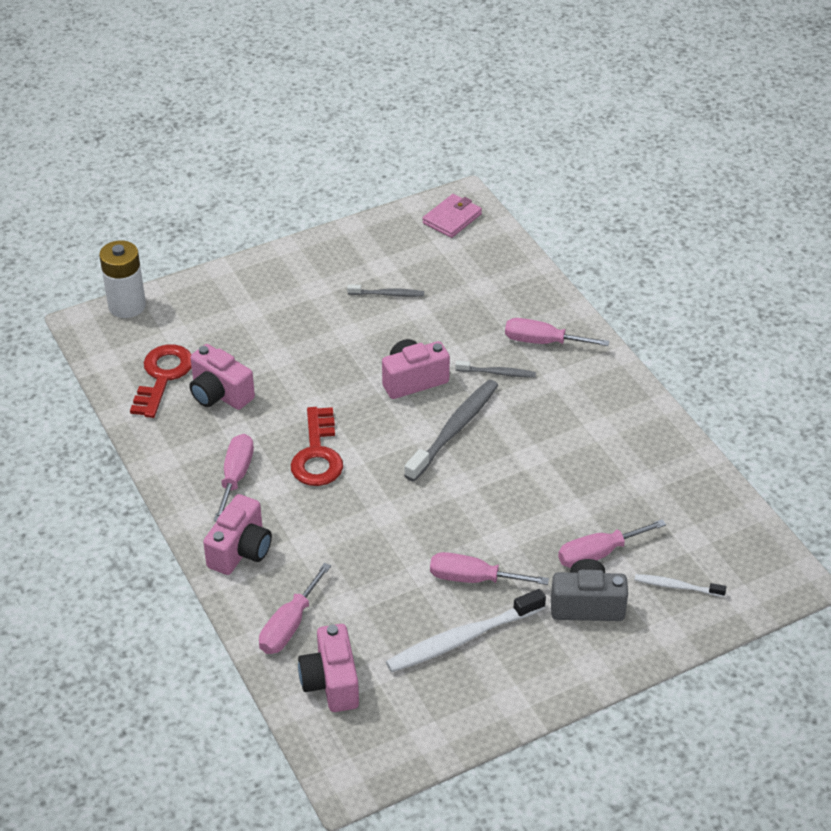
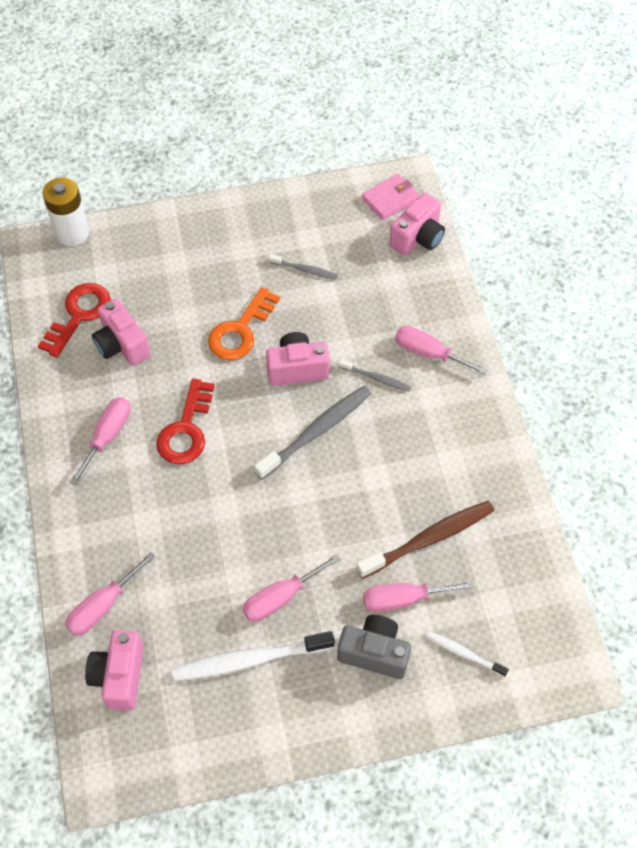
camera: 15 degrees right, 15 degrees up
pink camera [203,494,272,575] -> pink camera moved to [389,193,445,255]
pink screwdriver [430,552,549,585] -> pink screwdriver turned 60 degrees counterclockwise [242,554,341,622]
none -> orange key [208,287,280,360]
none -> brown toothbrush [356,501,495,579]

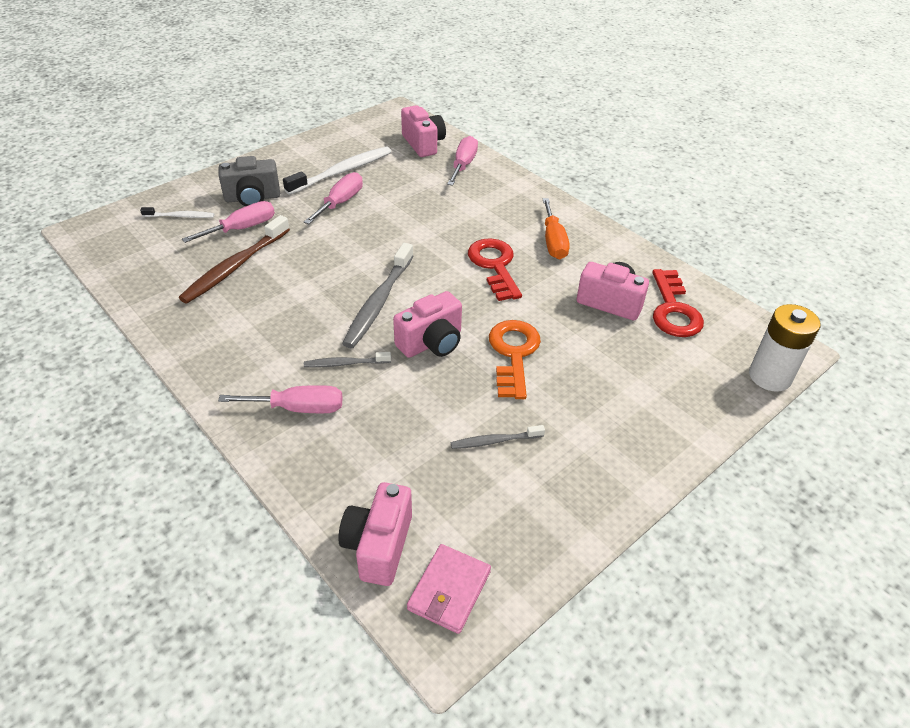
camera: 150 degrees right, 15 degrees down
pink screwdriver [69,397,131,486] -> orange screwdriver [543,198,570,259]

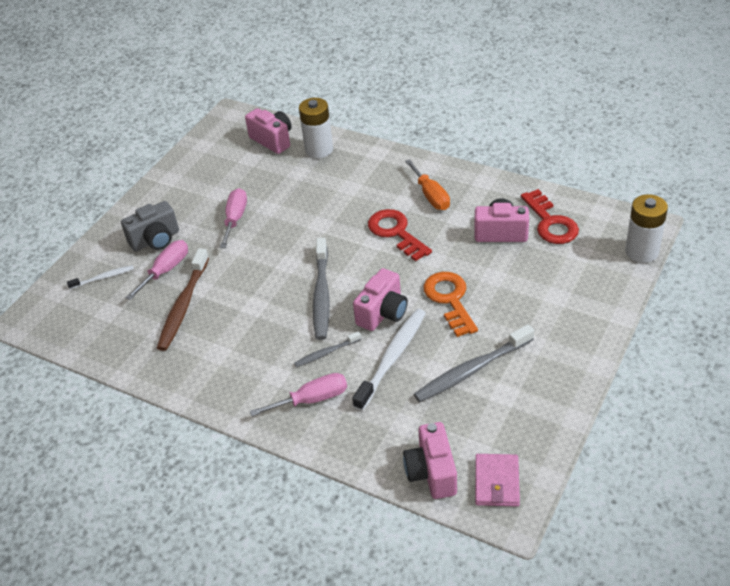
camera: 15 degrees left, 0 degrees up
white toothbrush [283,146,391,195] -> white toothbrush moved to [352,309,426,411]
pink screwdriver [447,136,478,186] -> white battery [299,98,333,158]
grey toothbrush [451,425,545,449] -> grey toothbrush [414,324,534,402], size x1.88

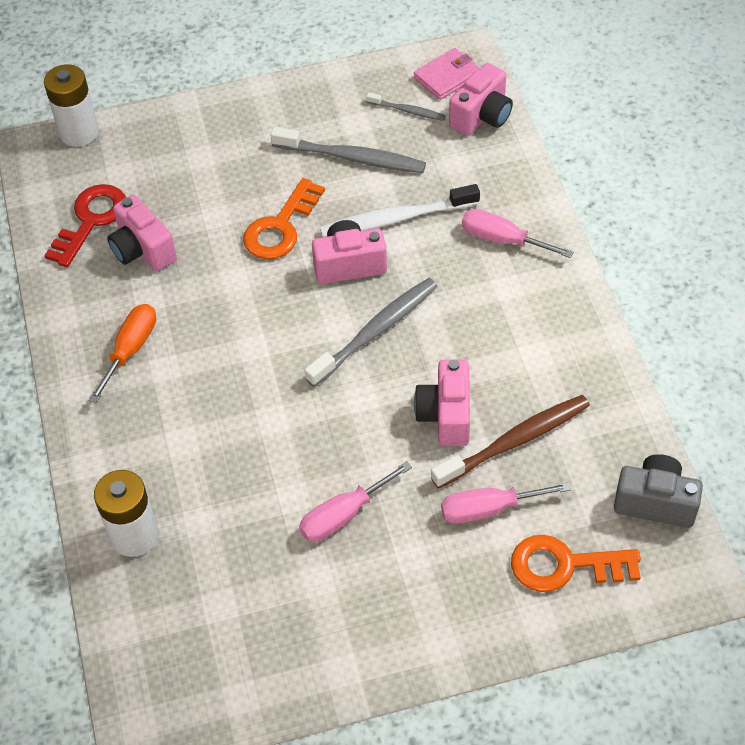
camera: 135 degrees left, 10 degrees up
white toothbrush [67,265,134,289] -> orange key [511,535,641,592]
grey camera [121,201,179,251] -> grey camera moved to [614,454,703,528]
pink camera [245,108,292,154] -> pink camera moved to [414,359,470,446]
grey toothbrush [294,331,361,367] -> grey toothbrush moved to [366,92,446,121]
red key [368,209,432,261] -> none

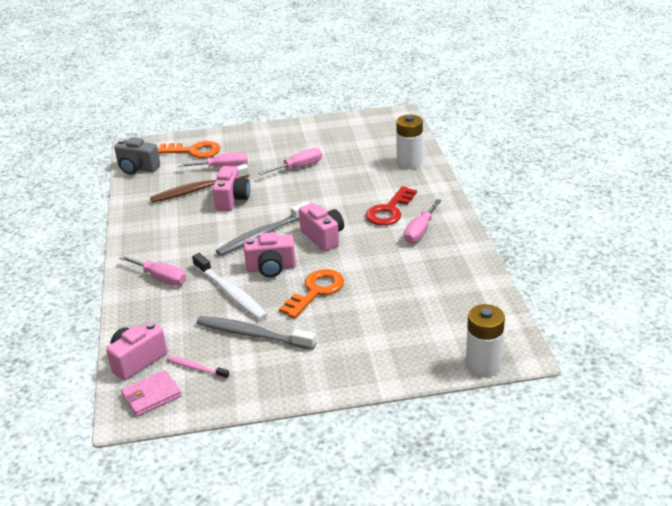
camera: 175 degrees left, 20 degrees down
red key [44,184,126,267] -> red key moved to [366,186,417,226]
orange screwdriver [89,304,156,403] -> pink screwdriver [404,199,442,244]
pink camera [107,195,177,271] -> pink camera moved to [299,203,344,251]
white toothbrush [320,184,480,237] -> white toothbrush turned 60 degrees clockwise [192,253,268,320]
grey toothbrush [366,92,446,121] -> pink toothbrush [167,356,230,379]

